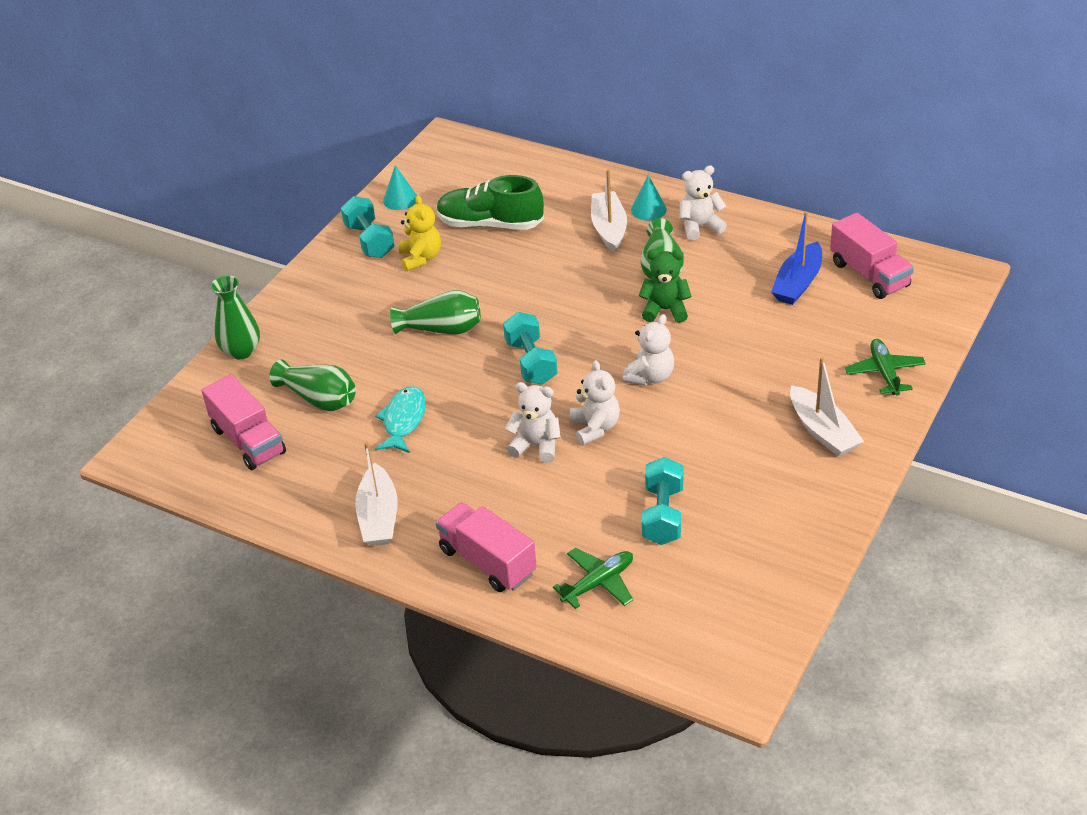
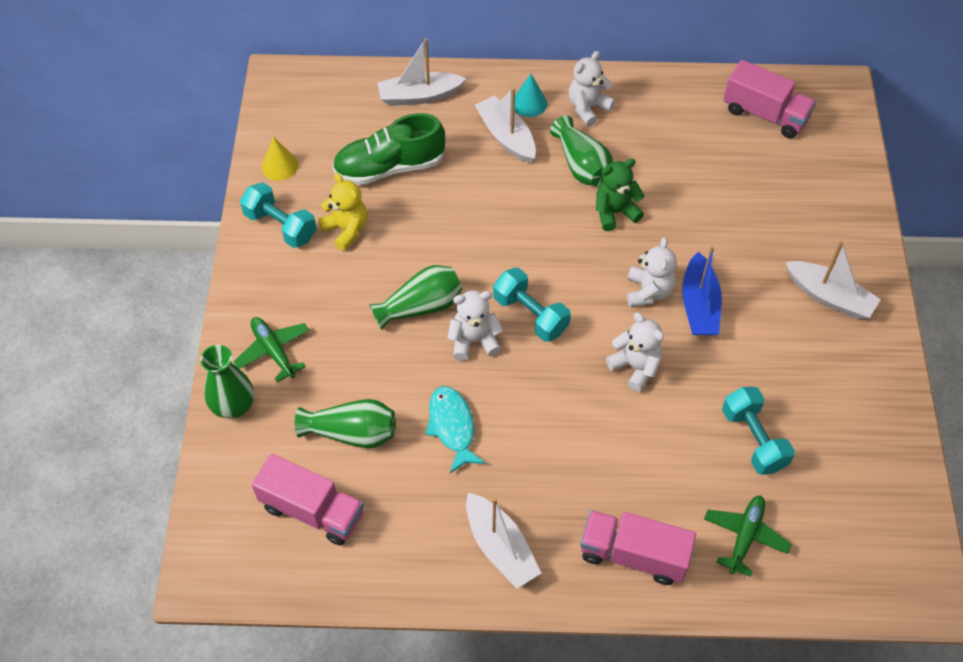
camera: 30 degrees left, 15 degrees up
turquoise cone [383,165,417,210] -> yellow cone [261,137,299,181]
white teddy bear [505,382,561,463] -> white teddy bear moved to [447,291,503,361]
blue boat [771,211,822,305] -> blue boat moved to [682,246,722,335]
green plane [845,339,926,396] -> green plane moved to [234,317,309,382]
none -> white boat [377,38,466,106]

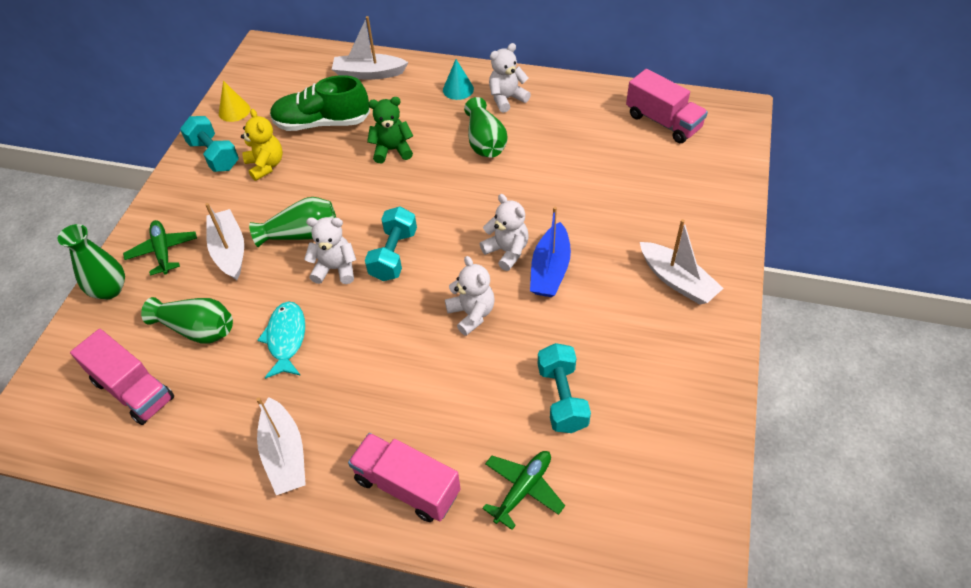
camera: 15 degrees right, 5 degrees down
white boat [475,88,536,163] -> white boat moved to [205,203,244,280]
turquoise dumbbell [493,268,571,342] -> turquoise dumbbell turned 45 degrees clockwise [365,207,417,281]
green teddy bear [596,158,645,231] -> green teddy bear moved to [367,97,413,163]
white teddy bear [627,237,677,307] -> white teddy bear turned 60 degrees counterclockwise [480,194,529,271]

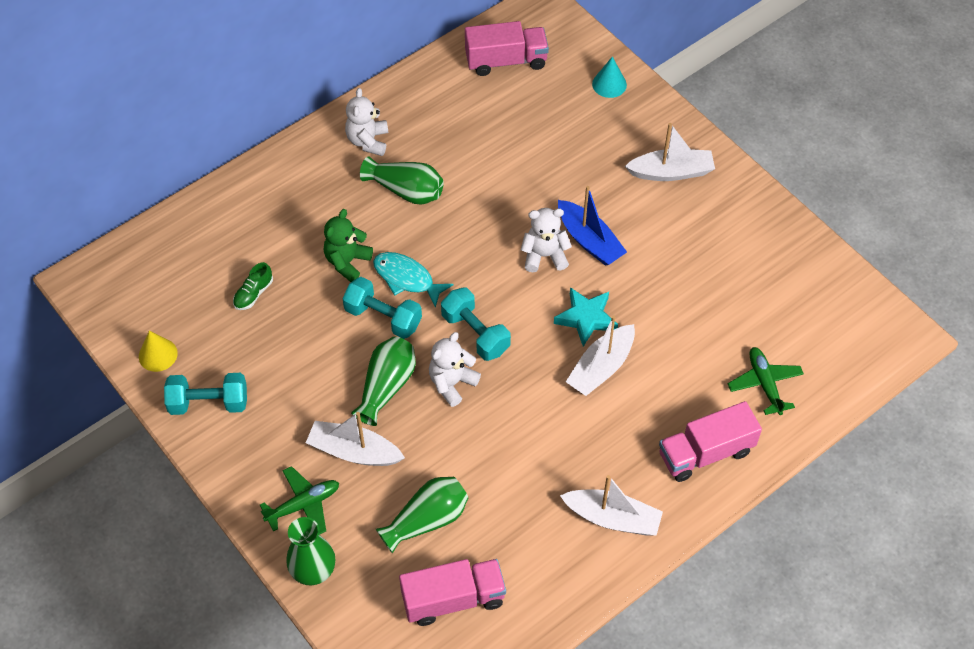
camera: 55 degrees left, 5 degrees up
green plane [123,220,197,276] -> green plane turned 135 degrees clockwise [260,466,339,535]
yellow teddy bear [241,109,283,181] -> none
turquoise fish [258,302,305,379] -> turquoise fish moved to [373,252,454,308]
green shoe [270,75,370,131] -> green shoe [233,262,273,310], size x0.46
white boat [332,16,408,80] -> white boat moved to [566,315,635,396]
turquoise cone [443,59,474,100] -> turquoise cone moved to [592,56,627,98]
white teddy bear [445,256,495,336] -> turquoise star [554,287,618,347]
turquoise dumbbell [538,343,591,433] -> turquoise dumbbell moved to [342,277,422,339]

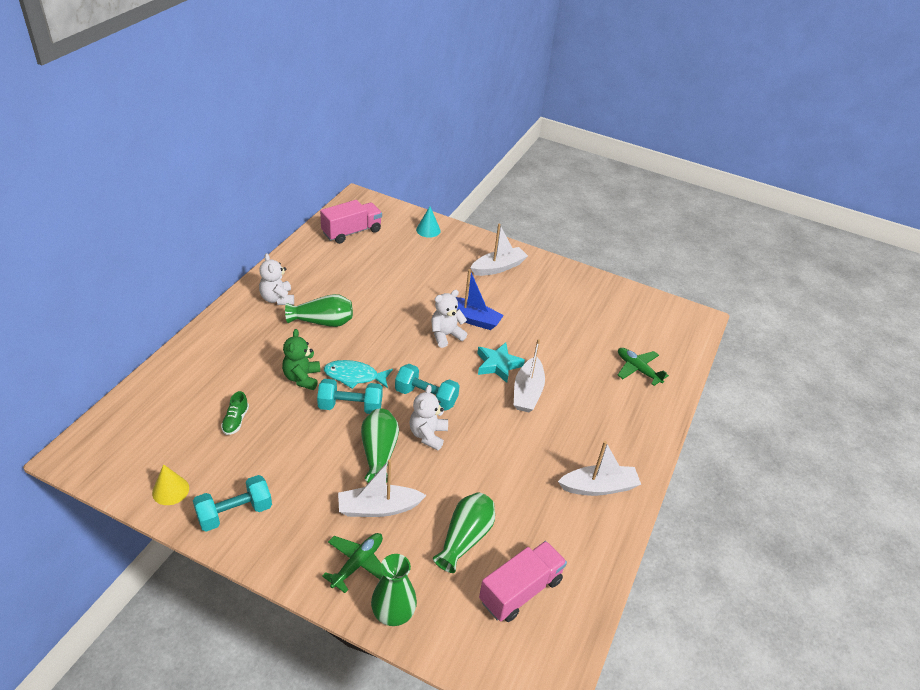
camera: 30 degrees left, 15 degrees down
pink truck [659,401,762,482] -> none

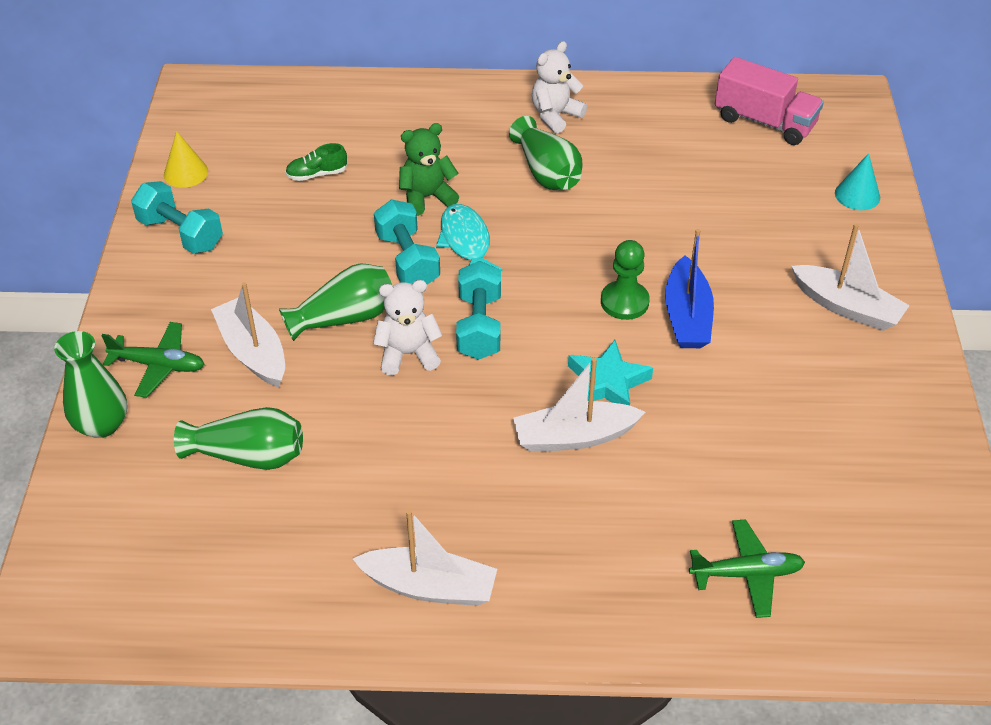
camera: 70 degrees right, 5 degrees up
white teddy bear [431,290,467,348] -> green pawn [601,240,650,320]
pink truck [479,541,567,622] -> none
white boat [558,441,641,496] -> white boat turned 45 degrees counterclockwise [353,510,497,606]
green plane [618,348,669,386] -> green plane turned 60 degrees clockwise [689,519,805,618]

